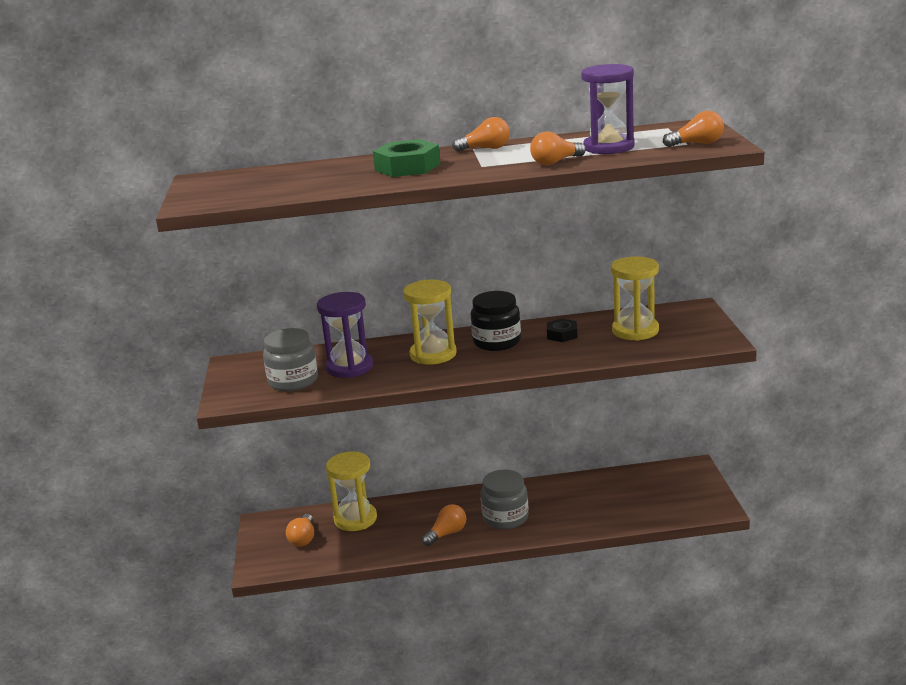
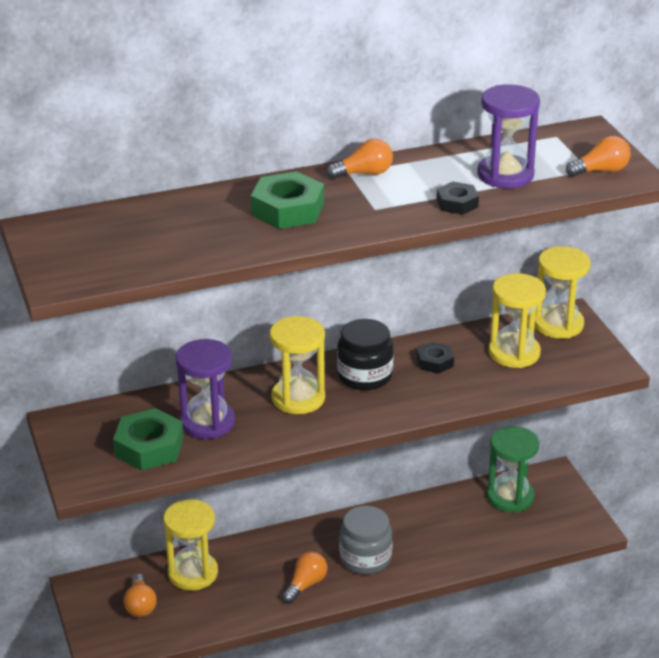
camera: 15 degrees left, 10 degrees up
grey jar [263,328,318,391] -> green nut [113,408,184,470]
orange light bulb [530,131,586,165] -> black nut [436,182,479,215]
none -> green hourglass [487,426,539,512]
none -> yellow hourglass [535,246,591,339]

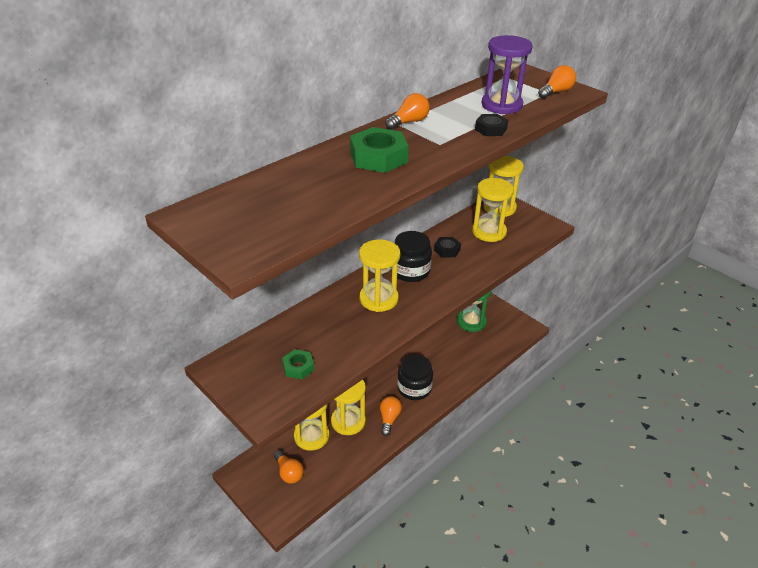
camera: 25 degrees left, 5 degrees up
green nut [113,408,184,470] -> green nut [282,349,314,379], size x0.58
purple hourglass [176,339,235,439] -> none
grey jar [339,506,393,574] -> black jar [397,354,433,400]
none -> yellow hourglass [331,380,366,435]

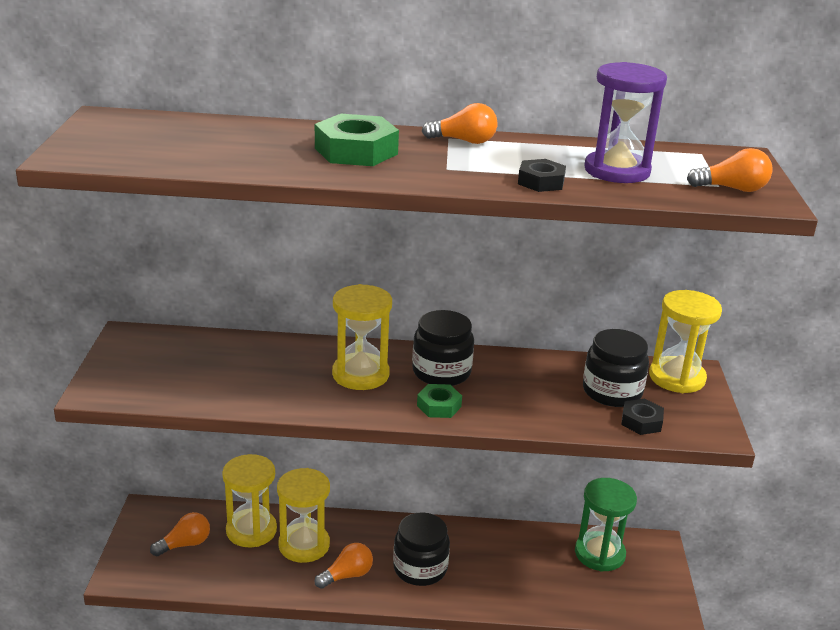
camera: 45 degrees right, 10 degrees down
orange light bulb [274,450,304,484] -> orange light bulb turned 135 degrees counterclockwise [150,512,210,556]
green nut [282,349,314,379] -> green nut moved to [417,384,462,418]
black nut [434,237,461,258] -> black nut moved to [621,399,664,435]
yellow hourglass [472,178,514,242] -> black jar [583,329,649,407]

